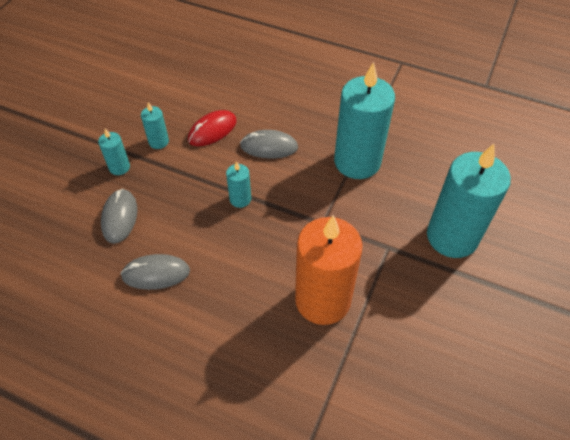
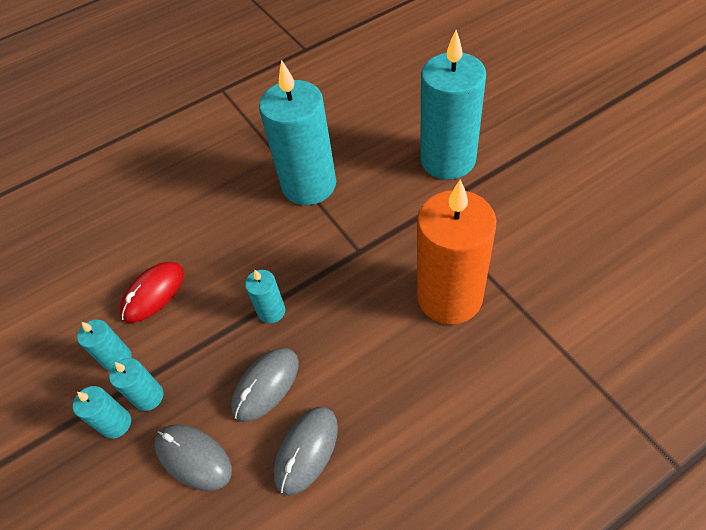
camera: 50 degrees left, 0 degrees up
red mouse [188,110,237,146] -> red mouse turned 45 degrees clockwise [120,262,184,323]
grey mouse [240,130,298,158] -> grey mouse moved to [231,348,299,422]
none -> turquoise candle [109,358,164,411]

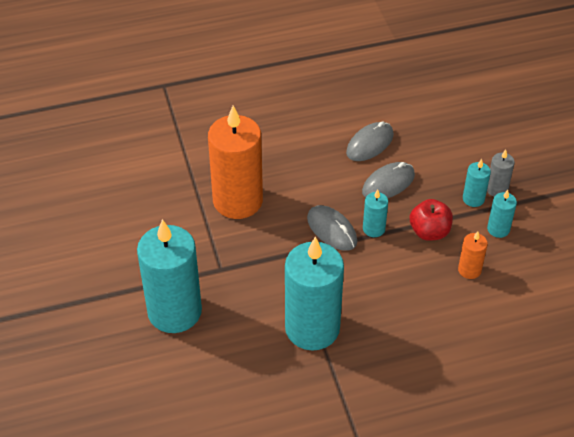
camera: 170 degrees left, 5 degrees down
turquoise candle [73,386,131,439] -> grey candle [487,150,515,197]
red mouse [120,262,184,323] -> orange candle [458,231,488,279]
grey mouse [154,424,232,491] -> grey mouse moved to [307,205,357,251]
none -> red apple [410,199,453,241]

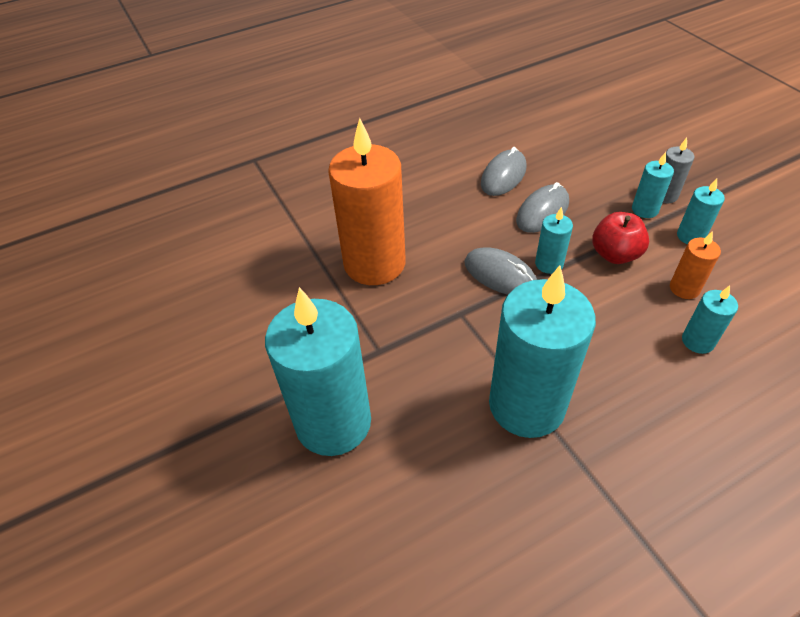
camera: 10 degrees left, 0 degrees up
none -> turquoise candle [682,286,738,354]

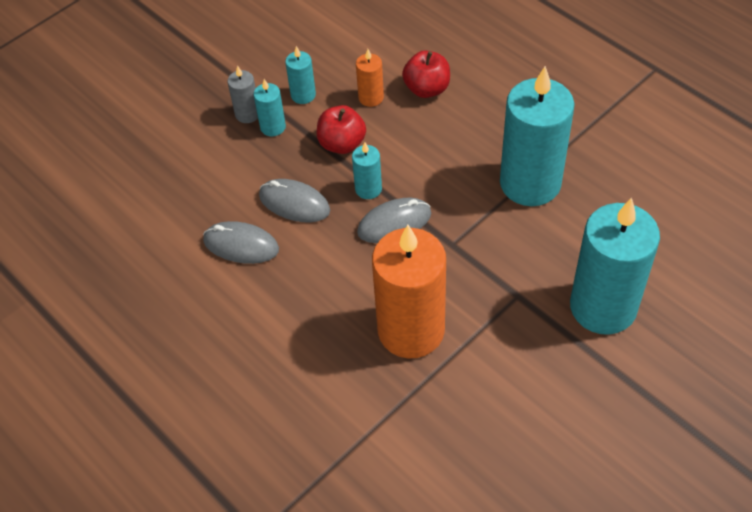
camera: 105 degrees left, 5 degrees up
grey mouse [465,248,537,295] -> grey mouse turned 45 degrees clockwise [357,198,431,243]
turquoise candle [682,286,738,354] -> red apple [402,51,450,98]

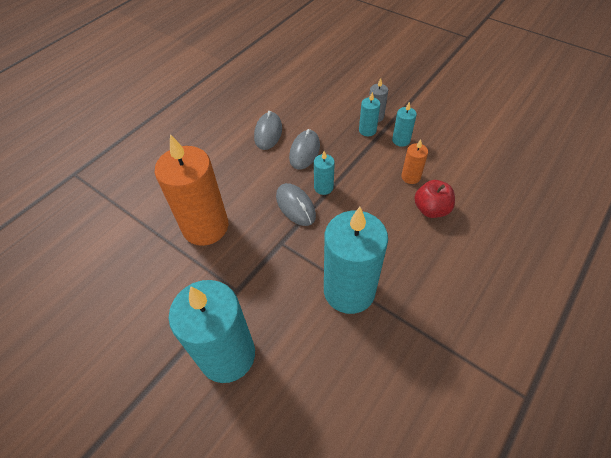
camera: 80 degrees right, 0 degrees up
red apple [317,105,366,154] -> none

